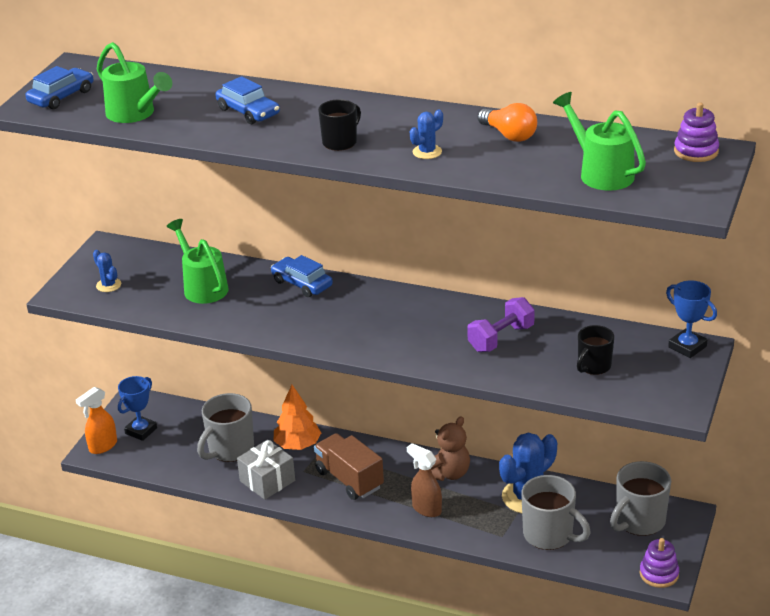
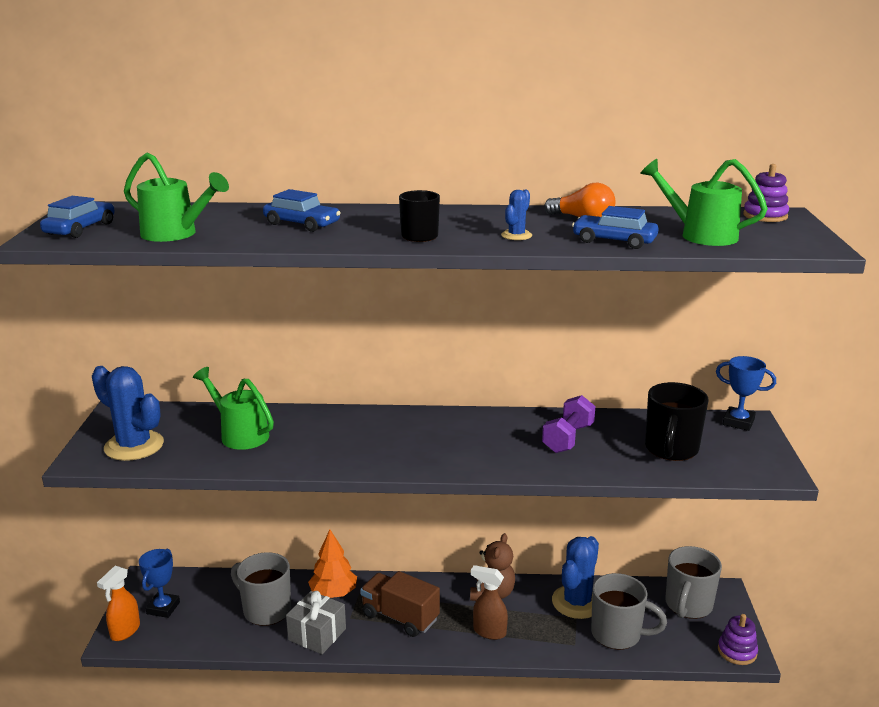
camera: 20 degrees left, 10 degrees down
blue cactus [93,250,121,292] -> blue cactus [92,366,164,461], size x2.11
grey mug [197,393,254,462] -> grey mug turned 105 degrees clockwise [231,552,291,626]
blue car [271,255,333,297] -> blue car moved to [572,206,659,249]
black mug [577,325,614,375] -> black mug [645,382,708,461], size x1.62

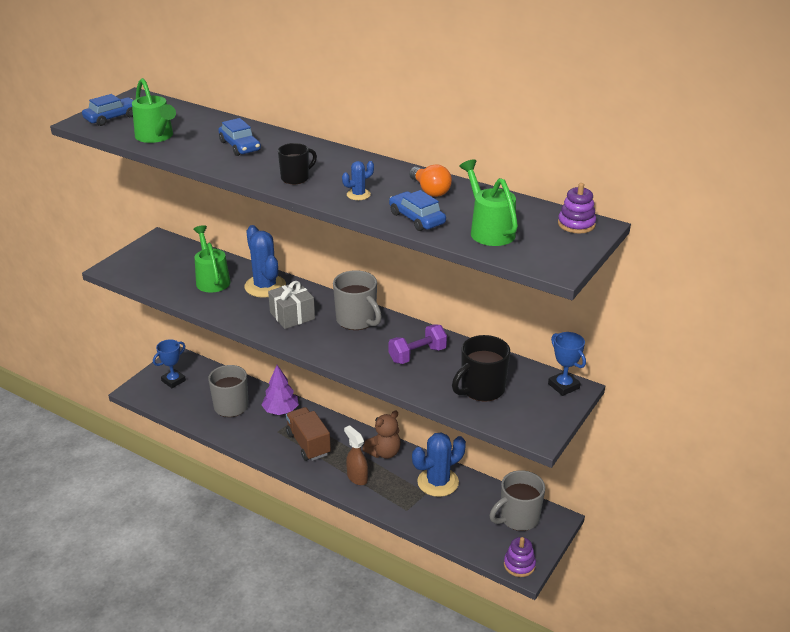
camera: 30 degrees right, 10 degrees up
blue cactus [92,366,164,461] -> blue cactus moved to [244,225,286,298]
orange spray bottle [97,566,140,641] -> none
grey gift [286,591,346,654] -> grey gift moved to [268,281,315,329]
orange tree [308,530,357,598] -> purple tree [262,365,299,415]
grey mug [591,573,667,650] -> grey mug moved to [333,270,382,330]

